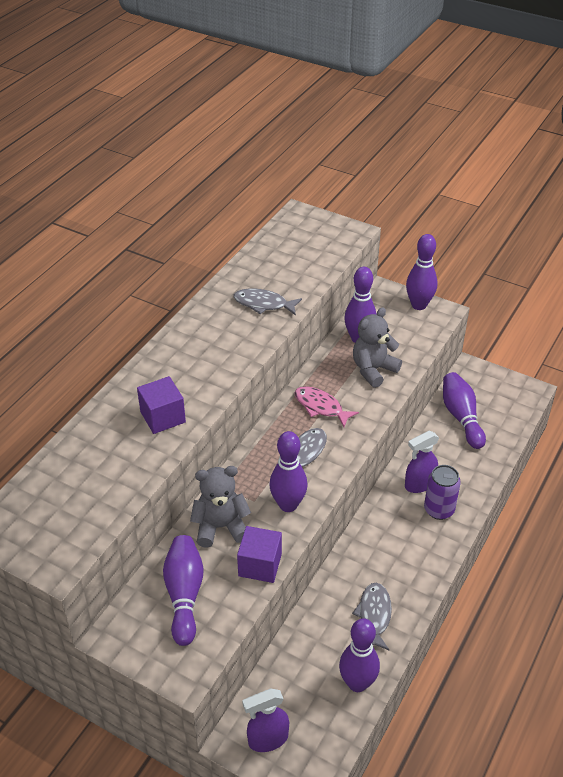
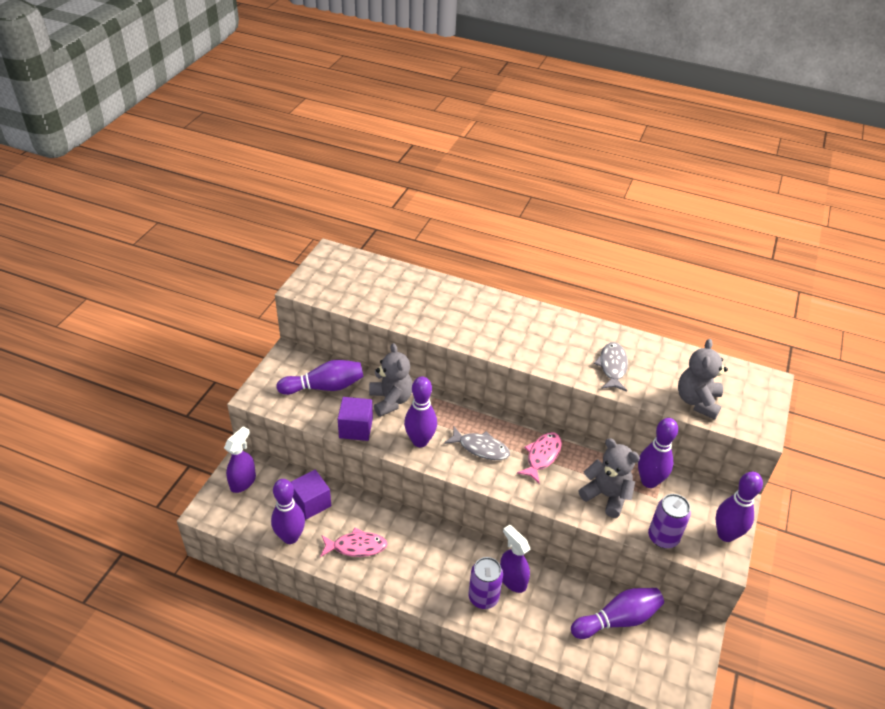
camera: 80 degrees right, 0 degrees up
purple cube [137,376,186,434] -> purple cube moved to [291,470,331,520]
purple spray bottle [242,688,289,752] -> purple spray bottle turned 60 degrees clockwise [224,426,256,493]
grey fish [352,583,392,650] -> pink fish [320,528,388,557]
none -> purple can [648,494,691,548]
none -> grey teddy bear [678,339,728,419]

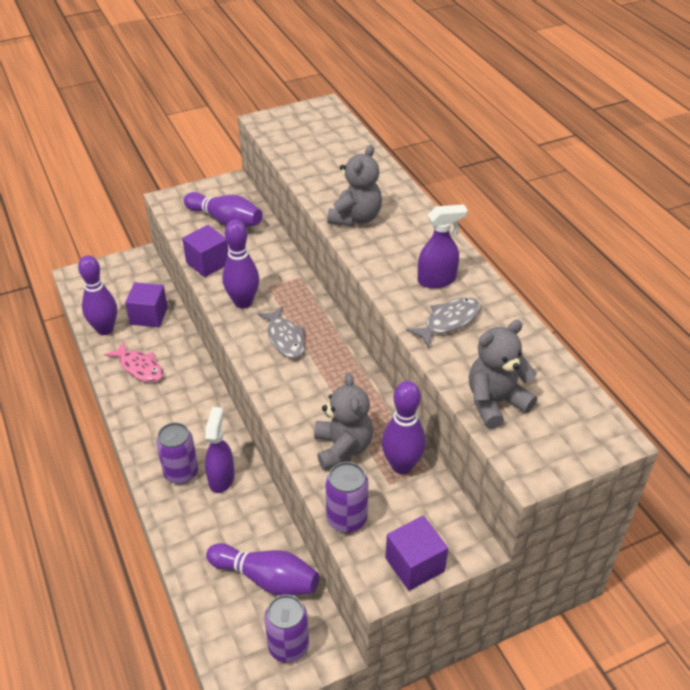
camera: 45 degrees right, 0 degrees up
purple spray bottle [224,426,256,493] -> purple spray bottle moved to [418,204,468,288]
grey teddy bear [369,343,413,417] -> grey teddy bear moved to [327,145,382,226]
pink fish [517,432,562,484] -> none
purple bowling pin [715,472,763,542] -> purple cube [385,516,448,591]
none -> purple can [265,595,309,663]

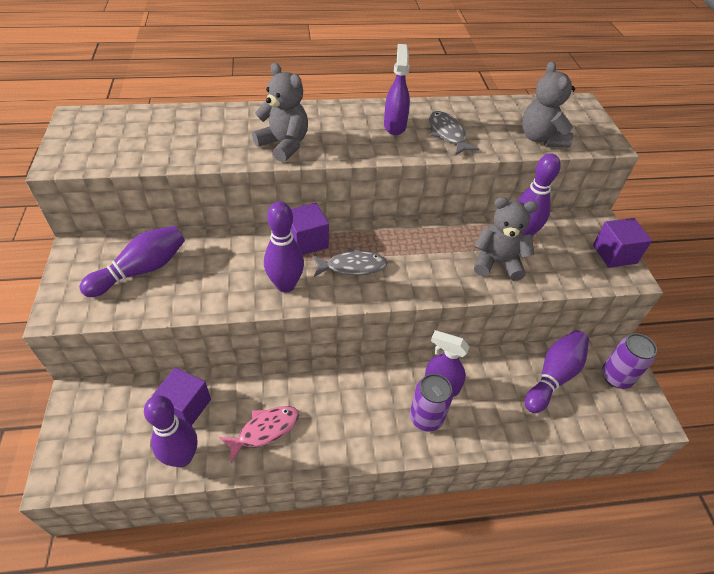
camera: 75 degrees left, 5 degrees up
purple cube [182,225,229,277] -> purple cube moved to [291,203,329,255]
purple can [326,462,368,533] -> none

